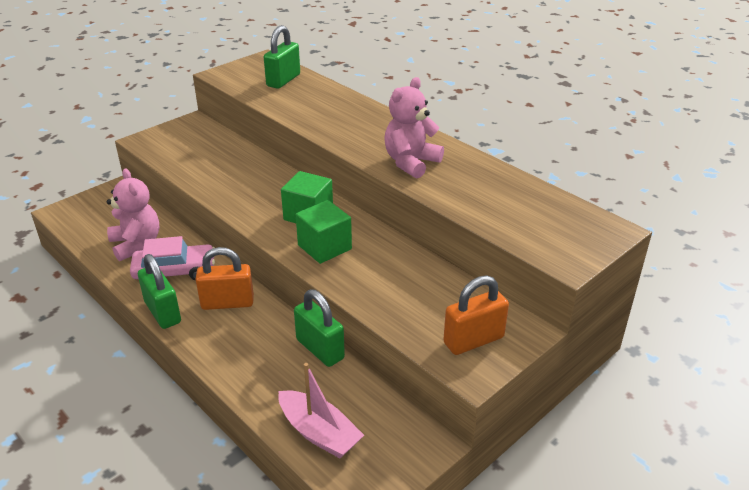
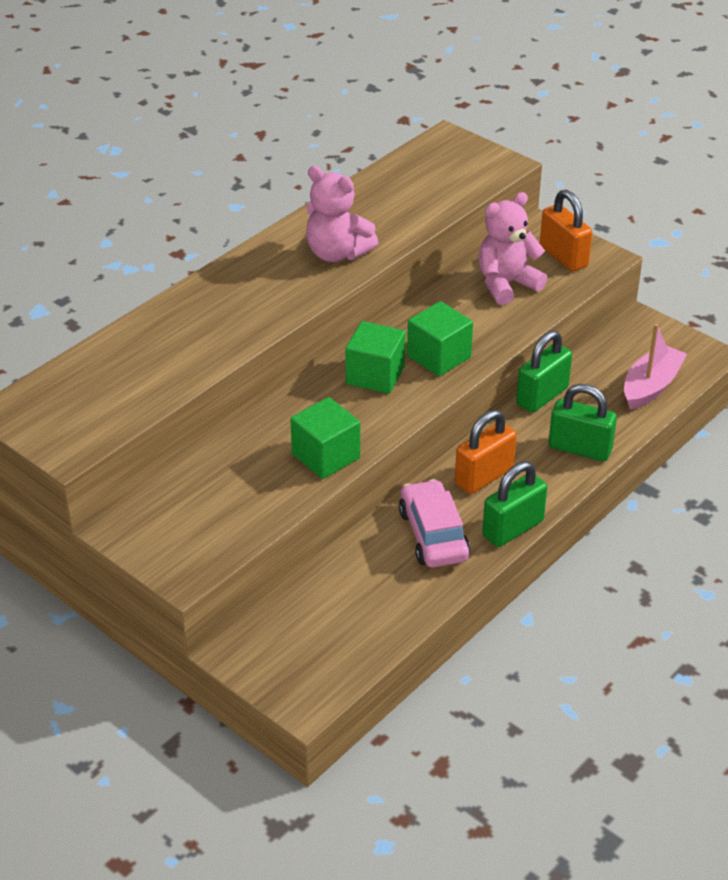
camera: 95 degrees left, 5 degrees up
pink teddy bear [107,168,159,261] -> pink teddy bear moved to [478,192,547,305]
orange padlock [195,247,254,310] -> orange padlock turned 60 degrees clockwise [455,410,517,494]
green padlock [264,25,300,89] -> green padlock moved to [549,384,617,461]
none -> green cube [290,397,360,479]

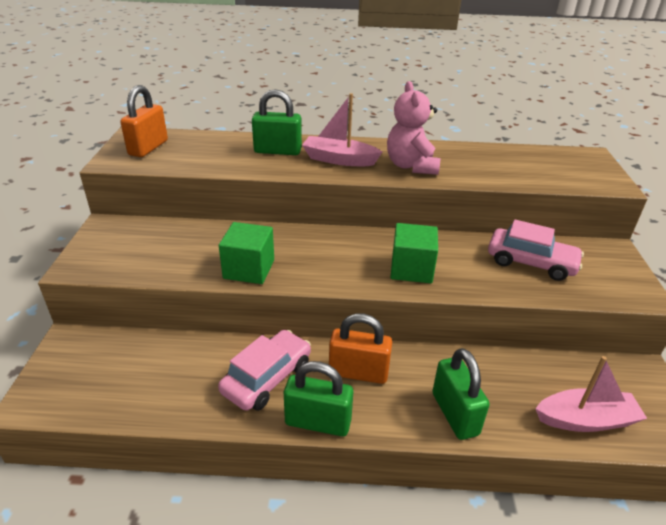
camera: 50 degrees right, 5 degrees down
green cube [345,321,406,394] -> none
pink teddy bear [478,192,547,305] -> pink car [488,220,584,281]
green padlock [516,330,572,413] -> green padlock moved to [252,89,302,155]
orange padlock [540,190,593,272] -> orange padlock moved to [120,85,168,157]
none -> pink boat [302,93,382,166]

